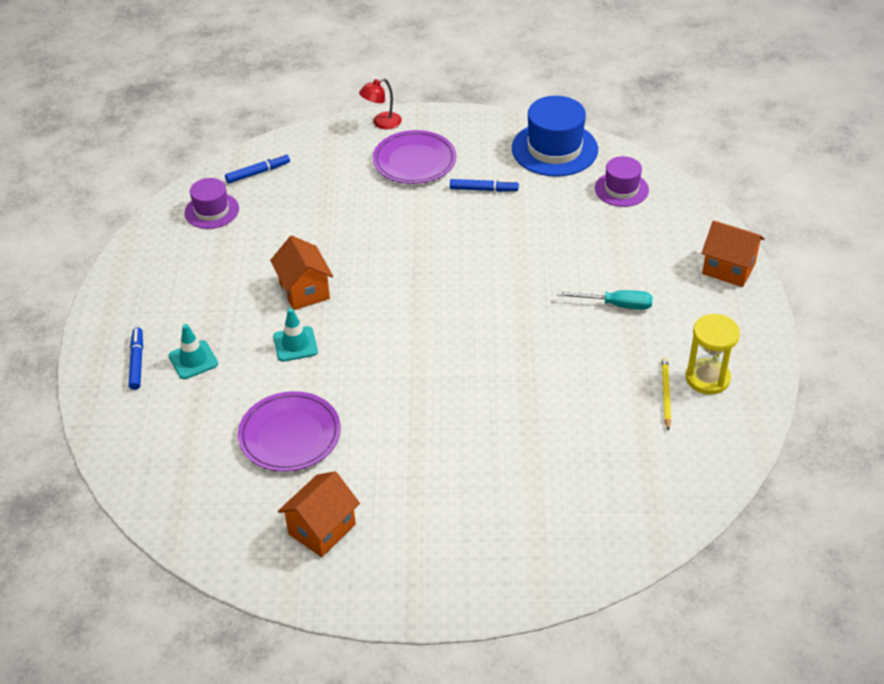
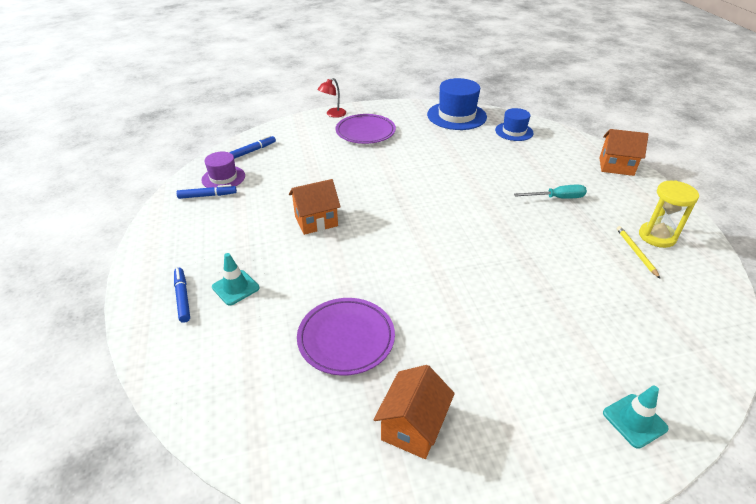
camera: 15 degrees left, 5 degrees down
orange house [270,236,333,310] -> orange house turned 75 degrees counterclockwise [289,179,341,235]
turquoise traffic cone [273,308,318,362] -> turquoise traffic cone moved to [603,385,669,449]
blue marker [450,179,519,192] -> blue marker moved to [177,185,237,199]
purple hat [595,156,649,207] -> blue hat [495,108,533,141]

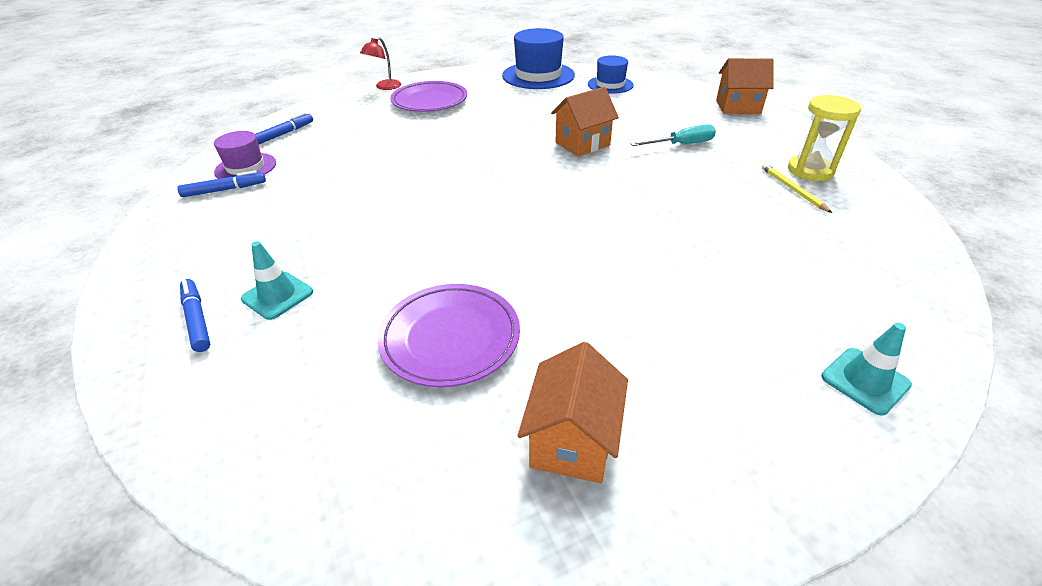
camera: 10 degrees left, 0 degrees up
orange house [289,179,341,235] -> orange house moved to [551,87,619,156]

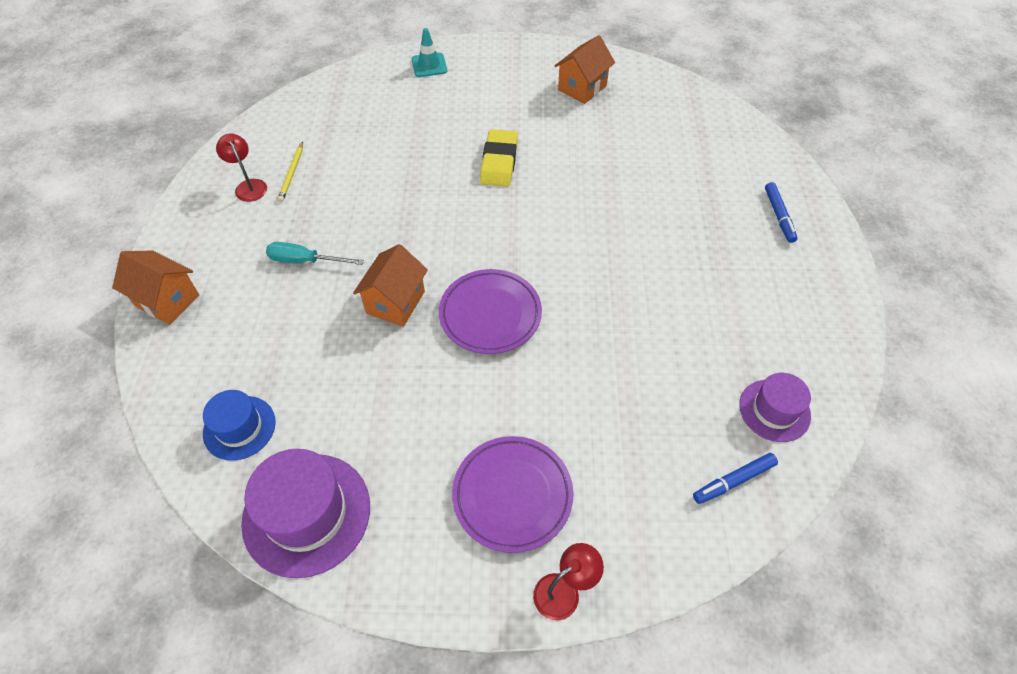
camera: 155 degrees left, 15 degrees up
blue marker [177,170,266,197] -> none
turquoise traffic cone [241,241,313,320] -> none
purple plate [377,284,520,387] -> purple plate moved to [439,269,542,354]
blue hat [502,28,575,89] -> purple hat [241,449,370,578]
orange house [551,87,619,156] -> orange house turned 60 degrees counterclockwise [353,244,428,327]
yellow hourglass [788,95,861,181] -> red lamp [216,133,267,202]
none -> yellow eraser [480,129,518,187]

